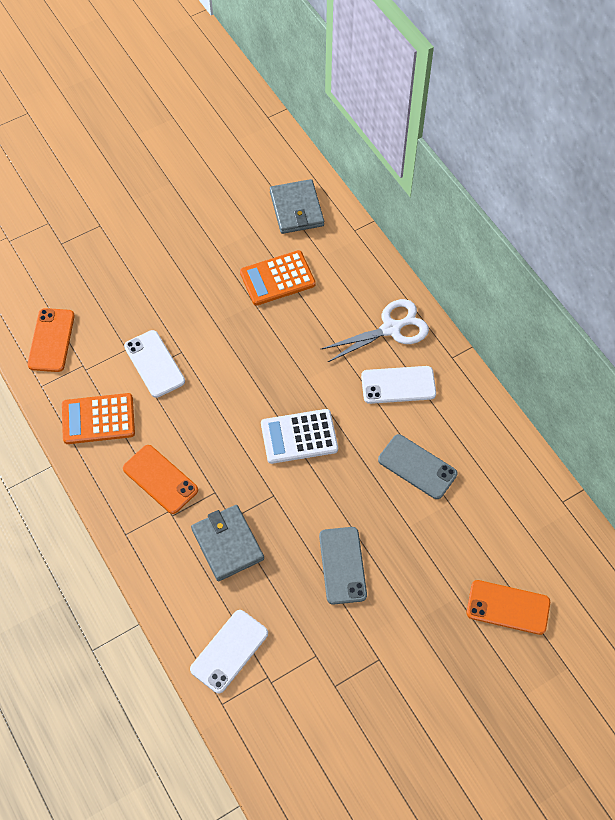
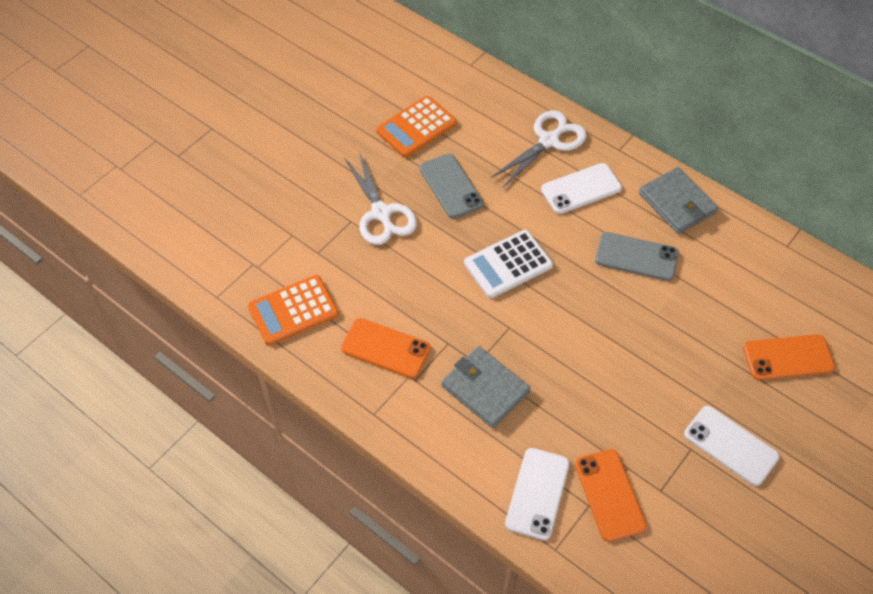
camera: 20 degrees left, 5 degrees down
orange phone [27,308,75,372] -> orange phone moved to [575,449,647,542]
white phone [124,330,185,398] -> white phone moved to [684,406,780,486]
grey wallet [270,179,324,234] -> grey wallet moved to [639,167,718,234]
grey phone [319,527,367,605] -> grey phone moved to [420,154,484,219]
none -> white scissors [344,152,417,245]

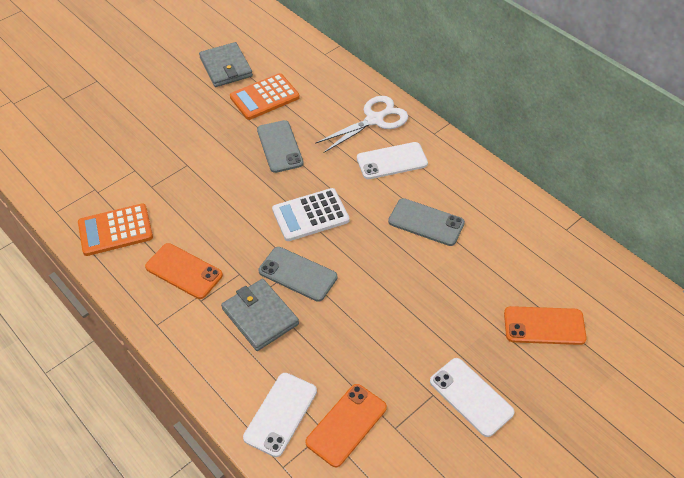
camera: 10 degrees right, 5 degrees down
white scissors [344,152,417,245] -> none
orange phone [575,449,647,542] -> orange phone turned 45 degrees clockwise [305,384,387,467]
grey wallet [639,167,718,234] -> grey wallet moved to [199,42,253,87]
none -> grey phone [259,247,337,302]

